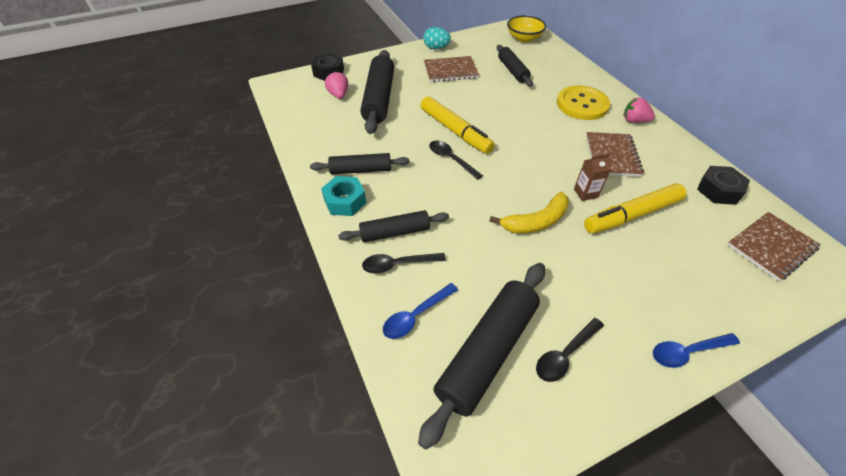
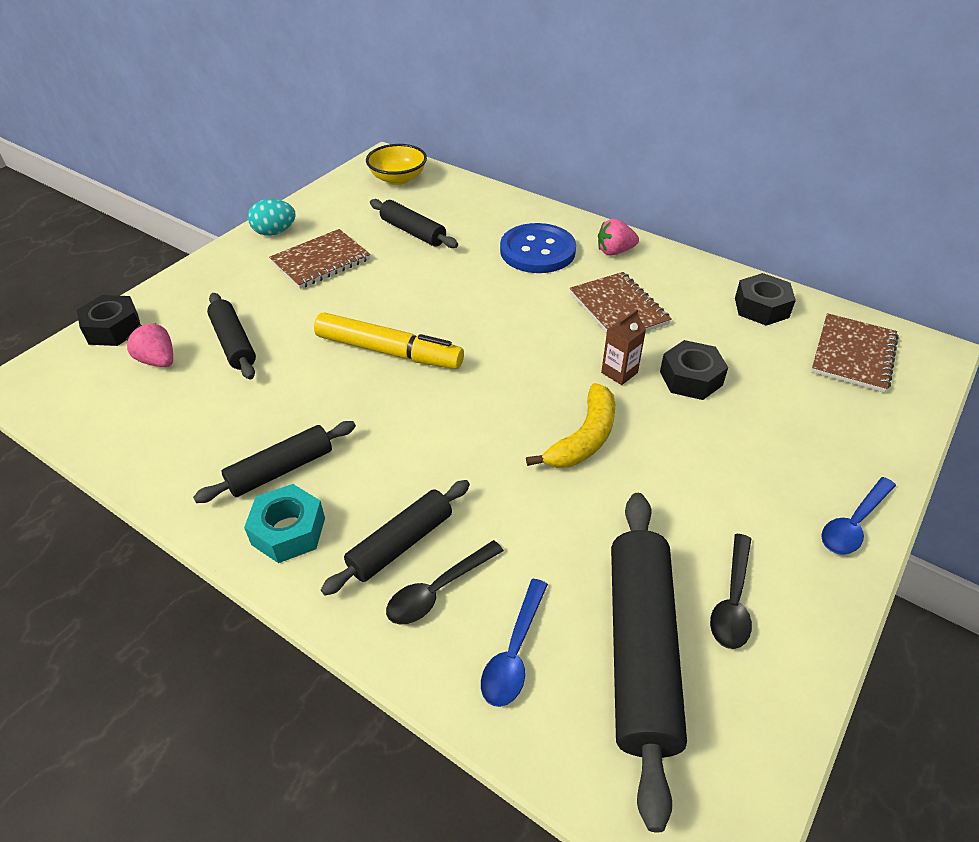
camera: 30 degrees left, 5 degrees down
black rolling pin [360,50,394,134] -> black rolling pin [207,293,256,380], size x0.60
black spoon [429,141,483,180] -> none
yellow button [557,85,610,120] -> blue button [500,223,576,273]
yellow marker [584,183,687,234] -> black nut [660,340,728,400]

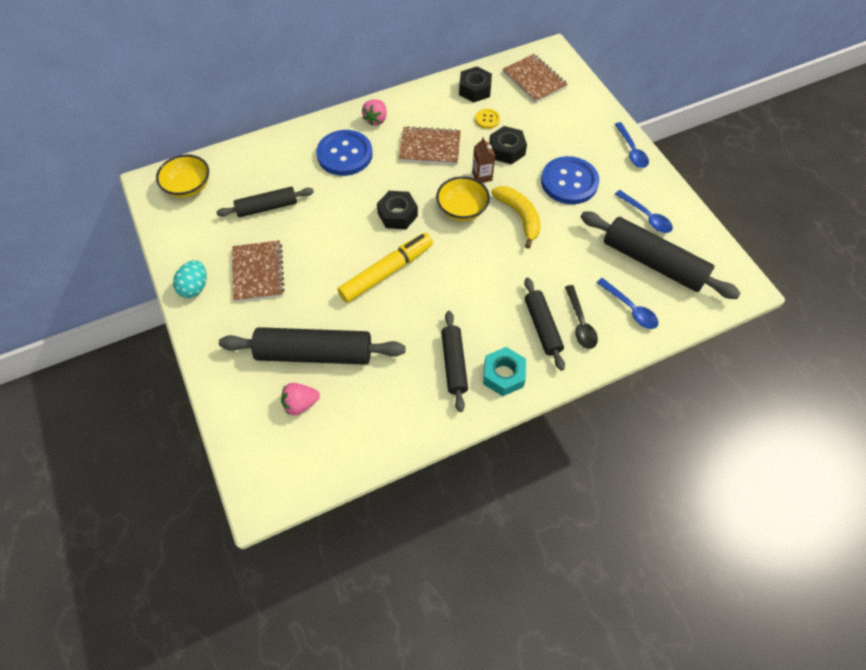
camera: 60 degrees left, 15 degrees up
black nut [77,295,141,346] -> black nut moved to [377,191,418,229]
black rolling pin [207,293,256,380] -> black rolling pin [219,327,406,365], size x1.67
black spoon [710,534,752,649] -> blue spoon [615,190,673,233]
none -> yellow bowl [436,176,490,221]
none -> yellow button [475,109,500,129]
none -> blue button [541,156,599,204]

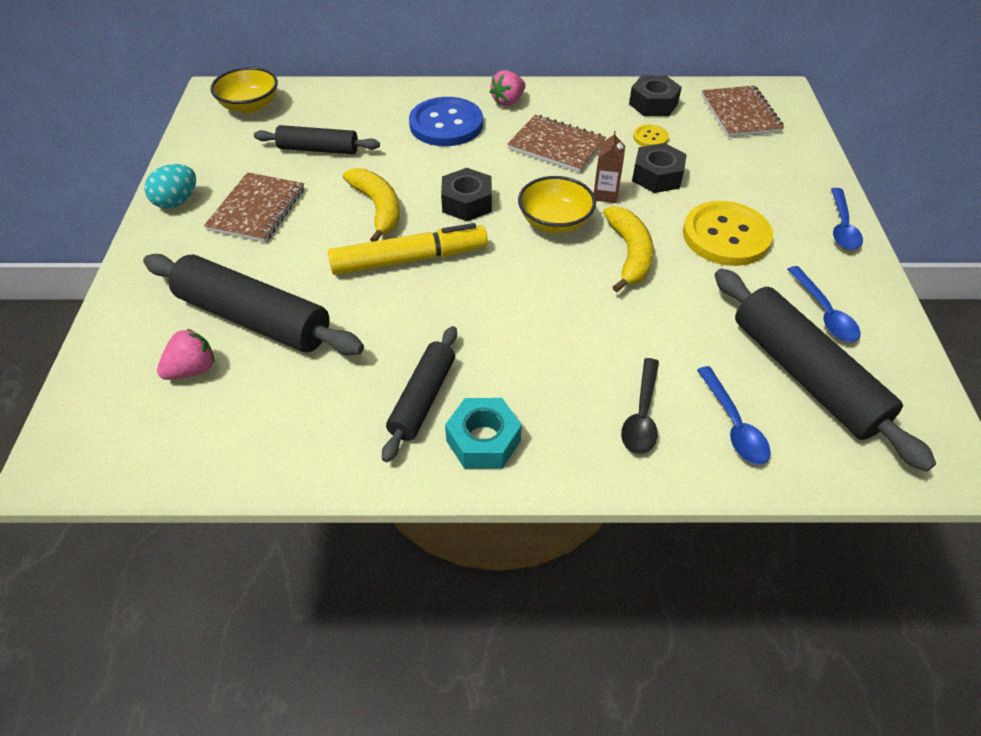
camera: 25 degrees right, 10 degrees down
pink strawberry [281,383,320,415] -> pink strawberry turned 135 degrees clockwise [157,329,214,380]
black rolling pin [524,277,565,371] -> none
blue button [541,156,599,204] -> yellow button [683,201,773,266]
none -> yellow banana [343,168,400,242]

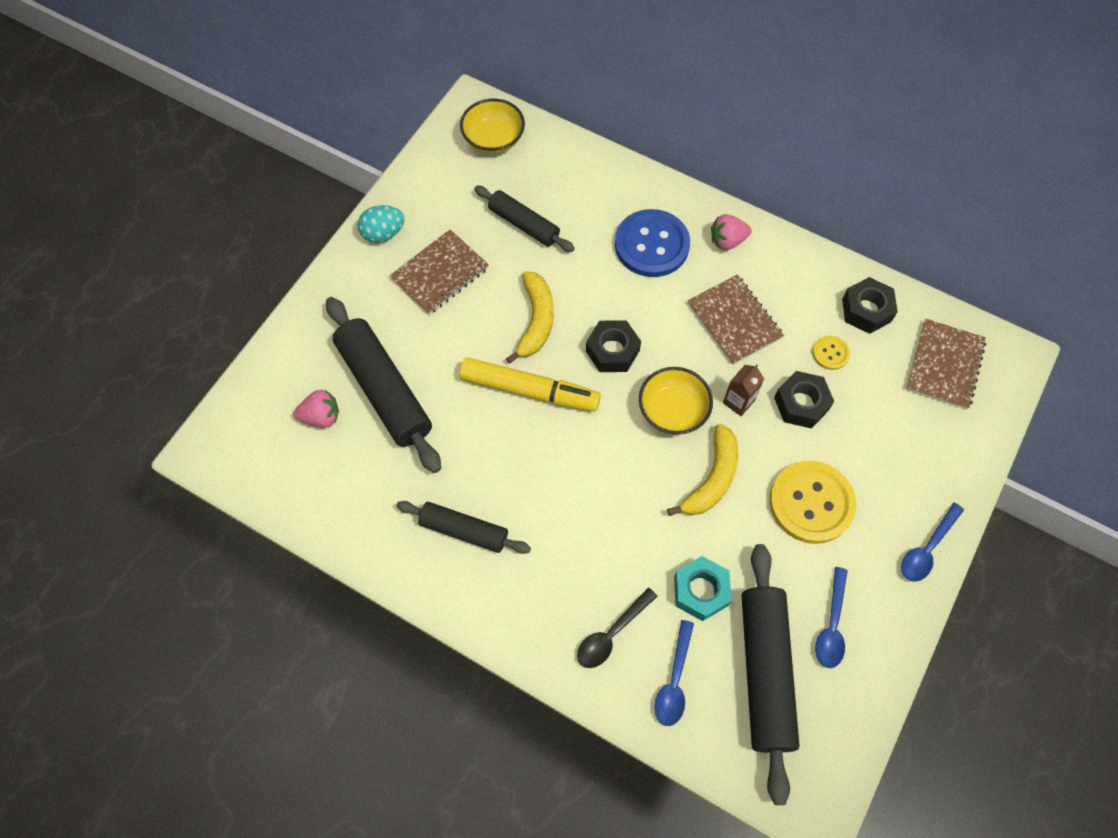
camera: 30 degrees right, 15 degrees up
black rolling pin [382,326,457,462] -> black rolling pin turned 60 degrees clockwise [396,501,531,554]
turquoise nut [445,398,522,469] -> turquoise nut moved to [674,556,732,621]

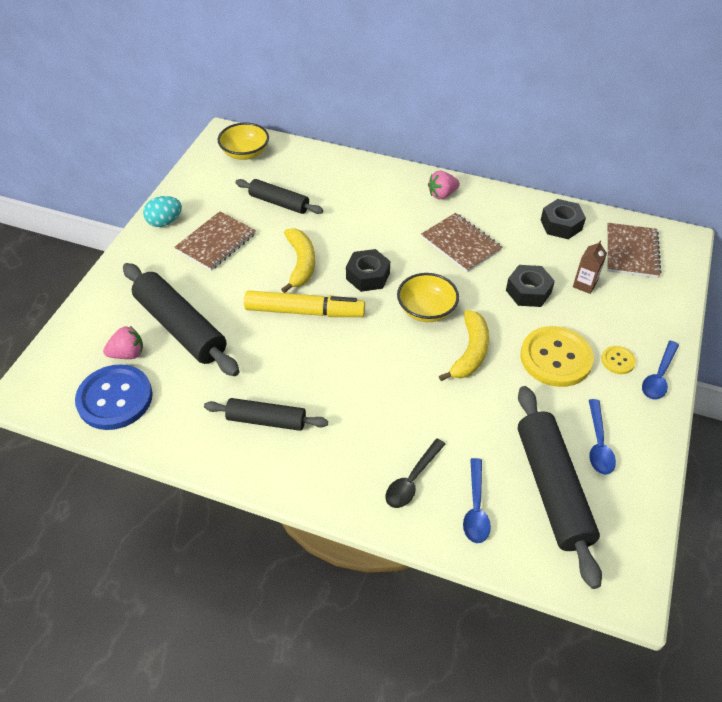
camera: 10 degrees left, 15 degrees down
blue button [615,209,690,277] -> blue button moved to [75,364,153,430]
turquoise nut [674,556,732,621] -> none
brown carton [723,365,764,416] -> brown carton moved to [573,240,607,294]
yellow button [813,336,850,370] -> yellow button moved to [601,346,636,374]

